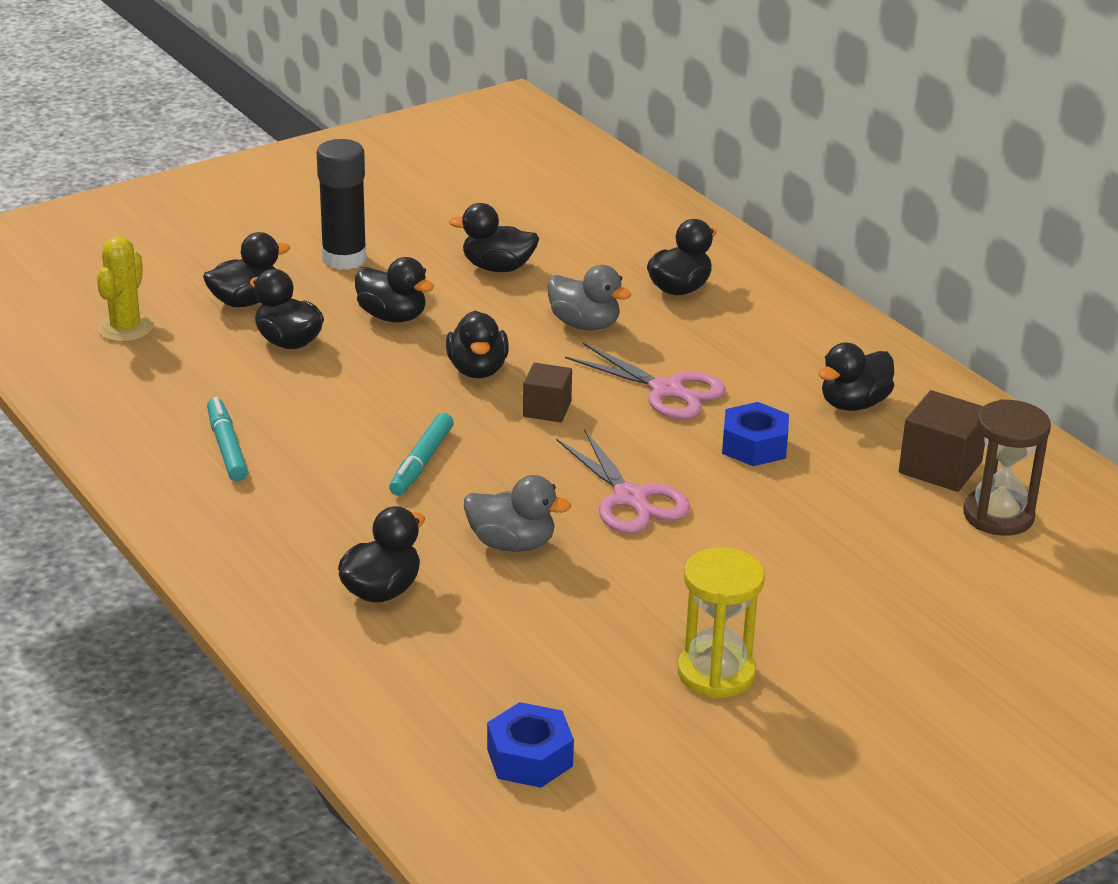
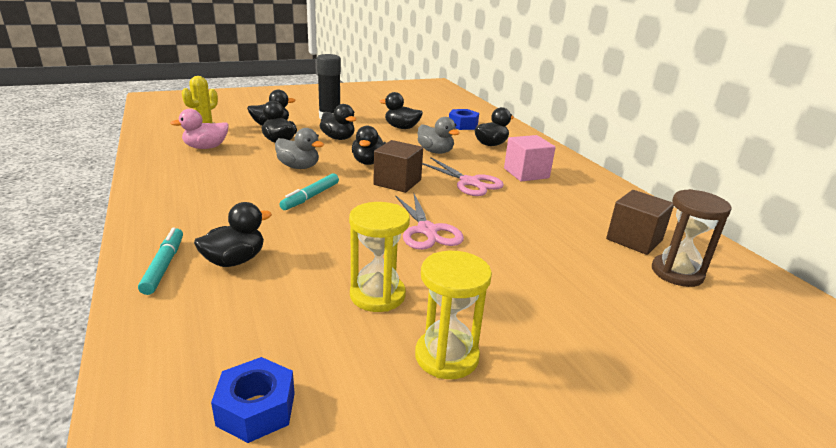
camera: 10 degrees right, 5 degrees down
turquoise marker [207,397,248,481] -> turquoise marker moved to [138,228,183,295]
grey duck [464,475,571,552] -> grey duck moved to [275,128,324,169]
brown cube [523,363,572,422] -> brown cube [373,140,423,193], size x1.55
blue nut [722,402,789,466] -> blue nut moved to [449,109,479,130]
black duck [818,343,894,411] -> none
none -> pink duck [170,109,229,149]
none -> yellow hourglass [349,202,410,312]
none -> pink cube [504,135,556,182]

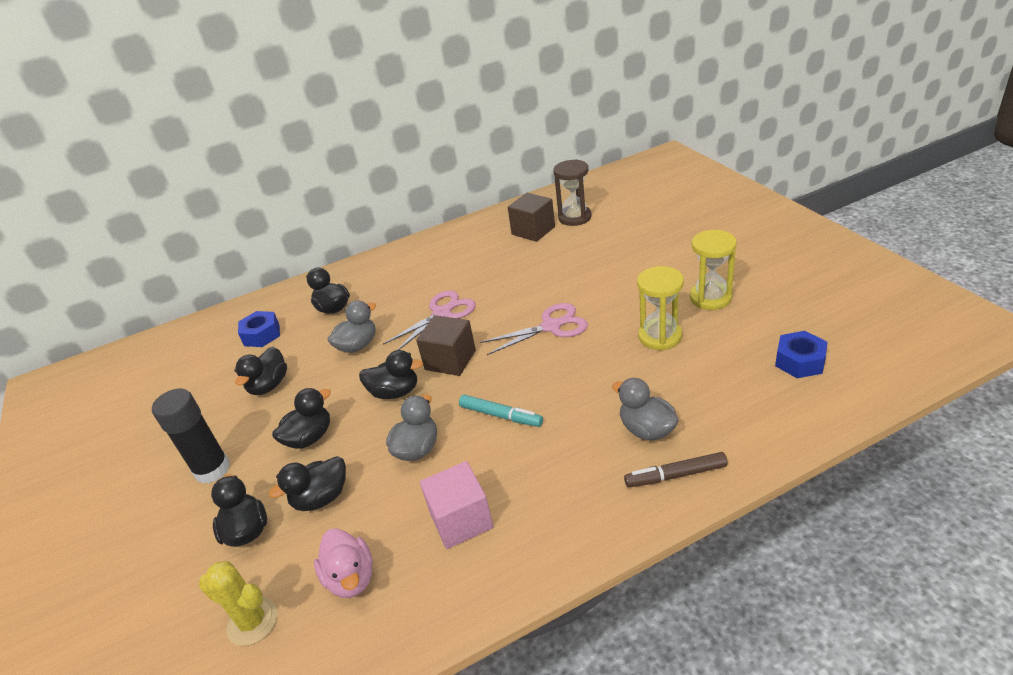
camera: 85 degrees left, 10 degrees up
turquoise marker [138,228,183,295] -> brown marker [624,452,728,487]
black duck [194,202,272,267] -> grey duck [612,378,679,441]
pink cube [504,135,556,182] -> pink cube moved to [420,461,494,549]

